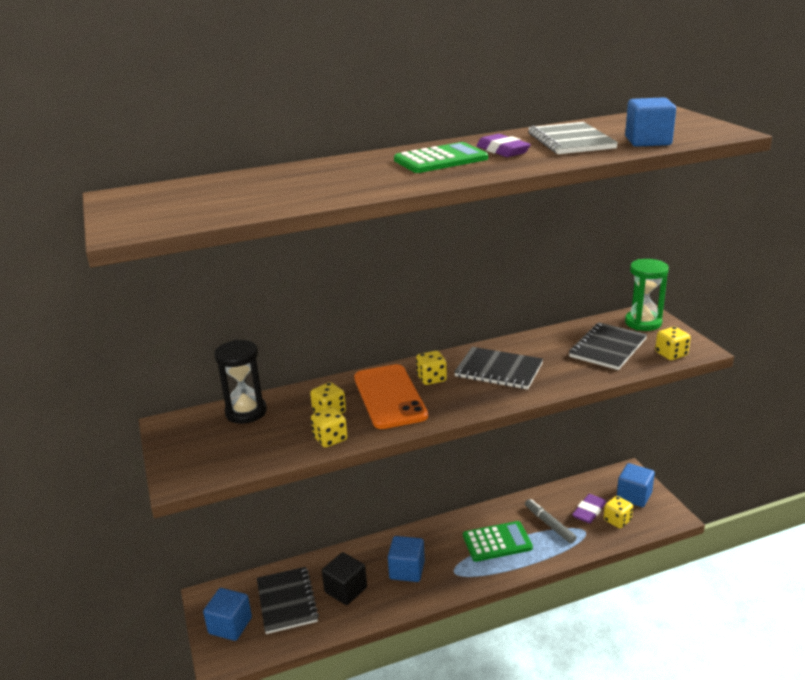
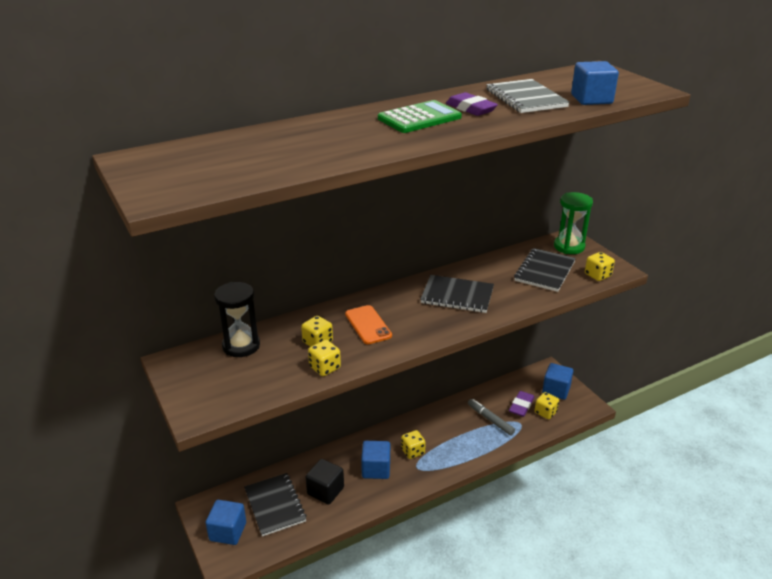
camera: 10 degrees left, 5 degrees up
orange phone [354,364,428,429] -> orange phone [345,305,392,344], size x0.63
yellow dice [416,351,447,385] -> yellow dice moved to [401,430,426,459]
green calculator [463,521,533,562] -> none

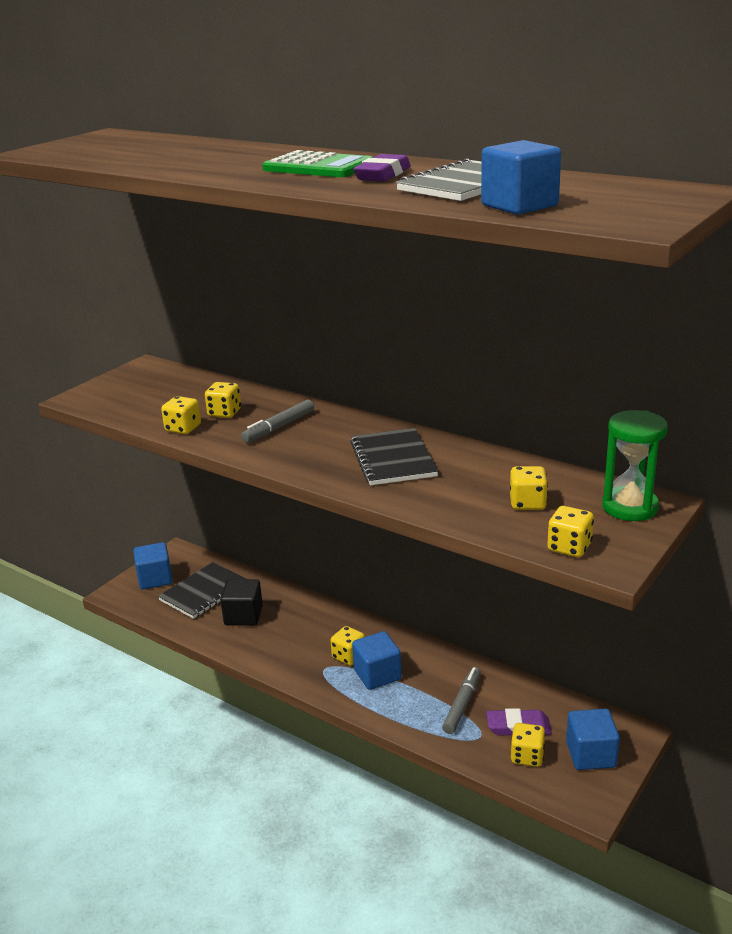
camera: 65 degrees right, 5 degrees down
black hourglass [214,282,260,357] -> none
orange phone [345,305,392,344] -> grey marker [241,400,314,443]
blue cube [361,441,390,479] -> blue cube moved to [352,631,402,690]
black notebook [514,248,576,292] -> yellow dice [510,466,548,510]

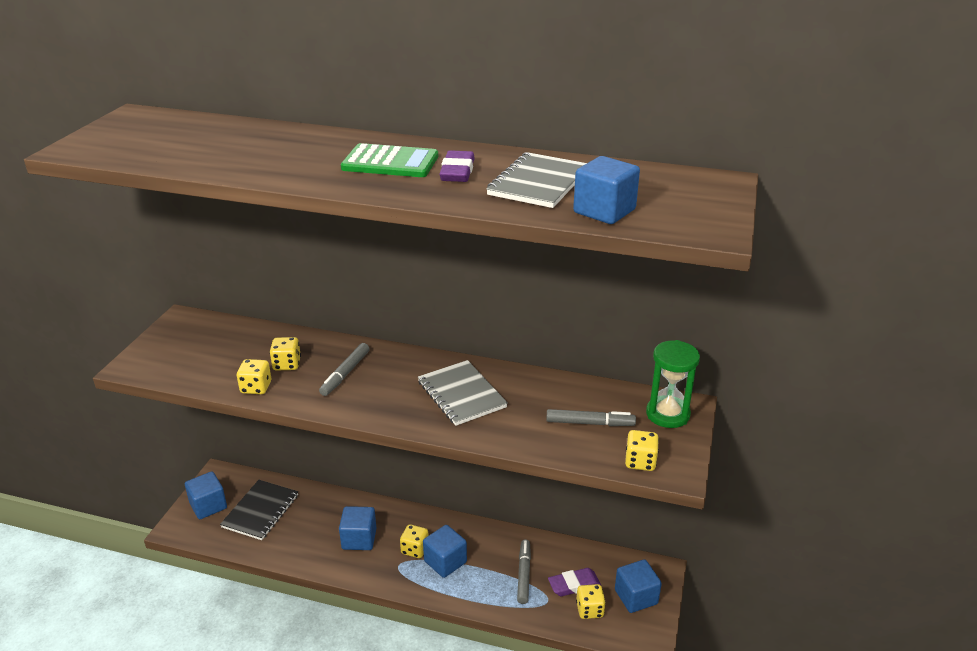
camera: 20 degrees left, 5 degrees up
black cube [220,579,263,626] -> none
black notebook [350,428,438,485] -> grey notebook [418,360,508,426]
yellow dice [510,466,548,510] -> grey marker [546,409,636,426]
none -> blue cube [339,506,376,550]

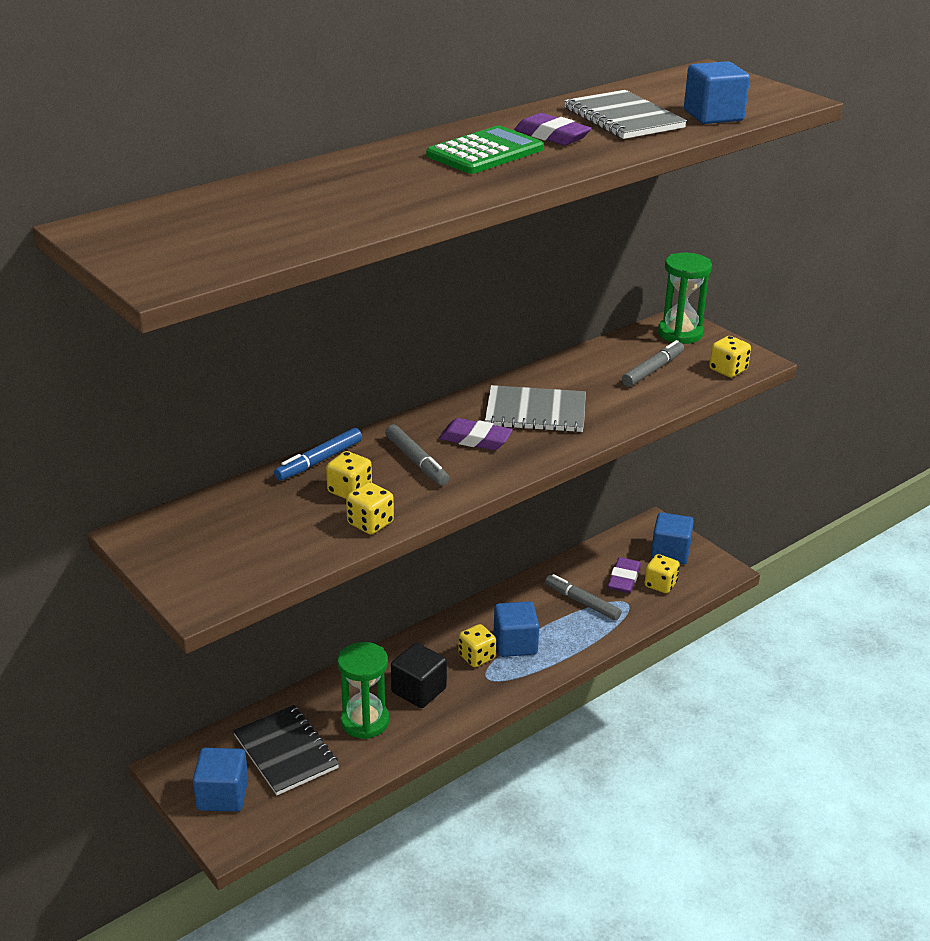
camera: 55 degrees left, 0 degrees up
blue cube [339,506,376,550] -> black cube [391,643,447,708]
none -> blue marker [274,428,362,481]
none -> green hourglass [338,642,389,739]
none -> purple eraser [439,418,513,450]

